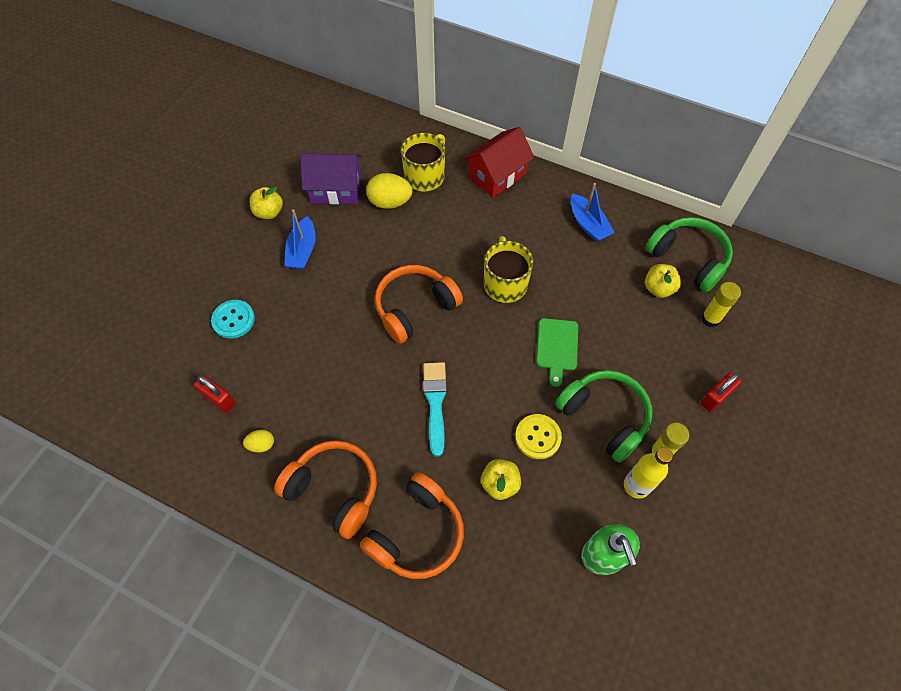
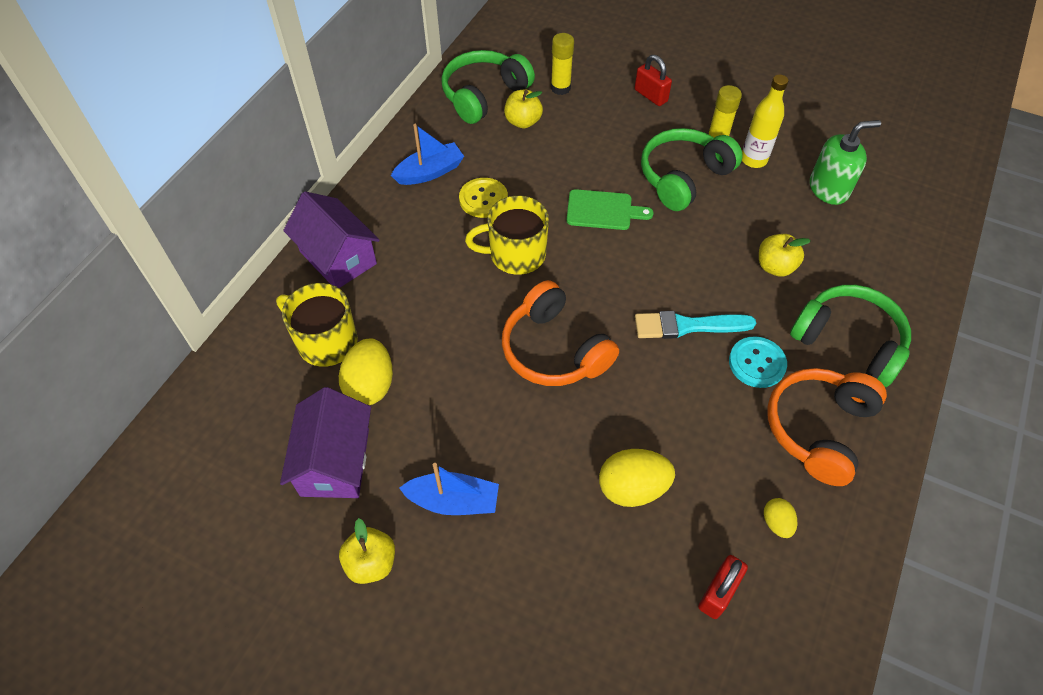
camera: 90 degrees left, 5 degrees down
turquoise button [211,300,255,339] -> turquoise button moved to [729,336,787,388]
orange headphones [360,472,464,579] -> green headphones [790,285,911,387]
red house [464,127,534,198] -> purple house [283,191,379,288]
yellow button [515,414,562,459] -> yellow button moved to [459,178,508,218]
none -> yellow egg [599,449,675,507]

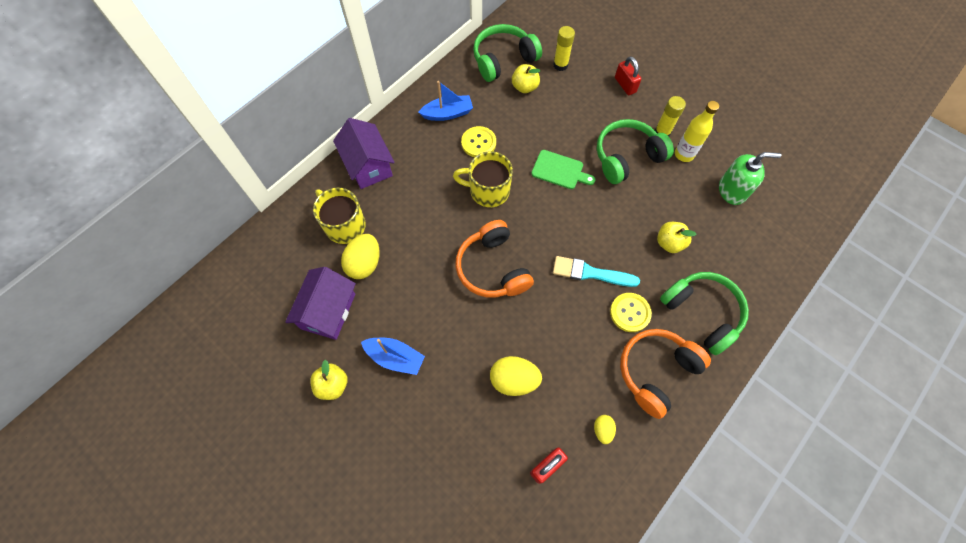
camera: 15 degrees right, 10 degrees up
turquoise button [729,336,787,388] -> yellow button [610,293,652,332]

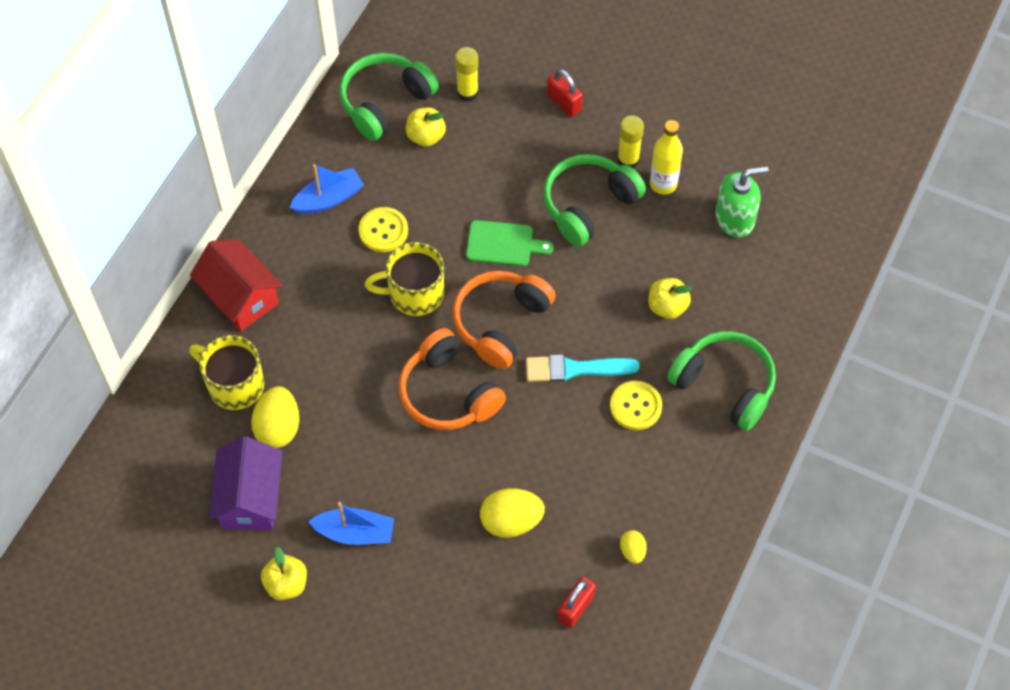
camera: 15 degrees left, 5 degrees down
purple house [333,118,395,189] -> red house [190,240,283,332]
orange headphones [620,329,711,419] -> orange headphones moved to [452,271,555,369]

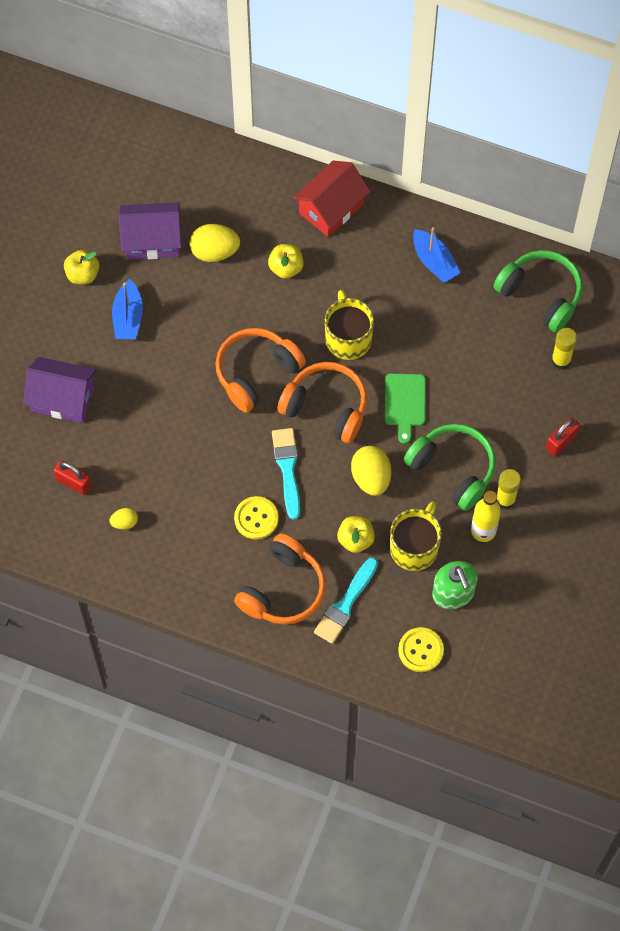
camera: 85 degrees right, 5 degrees up
yellow mug [189,335,264,410] -> yellow mug moved to [390,501,442,571]
yellow button [359,207,408,252] -> yellow button moved to [398,627,444,672]
yellow apple [405,107,446,147] -> yellow apple moved to [268,244,304,279]
yellow egg [480,488,545,538] -> yellow egg moved to [351,446,391,496]
green headphones [667,331,776,431] -> orange headphones [234,534,326,625]
none -> purple house [23,357,97,423]
none -> turquoise brush [314,557,378,644]

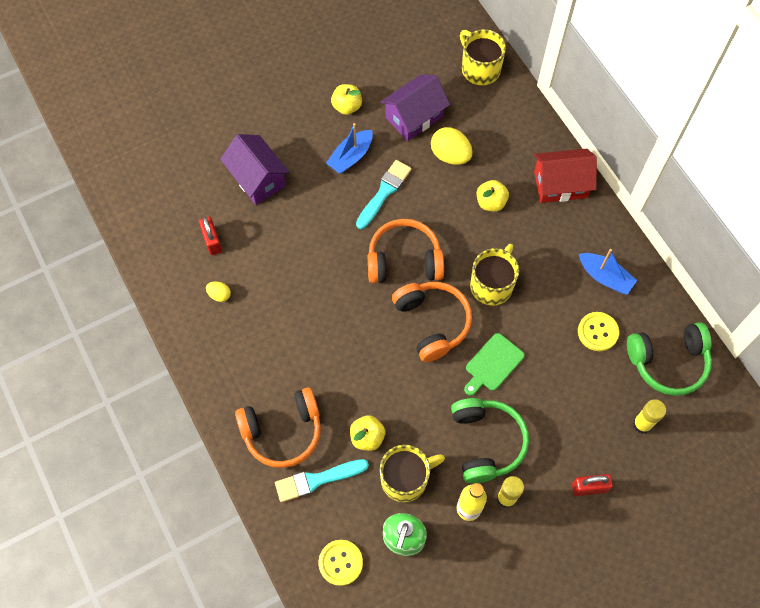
camera: 40 degrees right, 0 degrees up
purple house [119,202,181,260] -> purple house turned 75 degrees counterclockwise [380,74,450,141]
yellow button [234,496,279,540] -> yellow button moved to [578,312,619,351]
turquoise brush [272,428,300,520] -> turquoise brush moved to [356,160,412,229]
yellow egg [351,446,391,496] -> none
blue boat [413,227,461,283] -> blue boat turned 60 degrees counterclockwise [579,249,637,295]
green headphones [493,250,583,332] -> green headphones turned 90 degrees clockwise [627,322,712,396]
none -> yellow mug [460,29,506,85]

